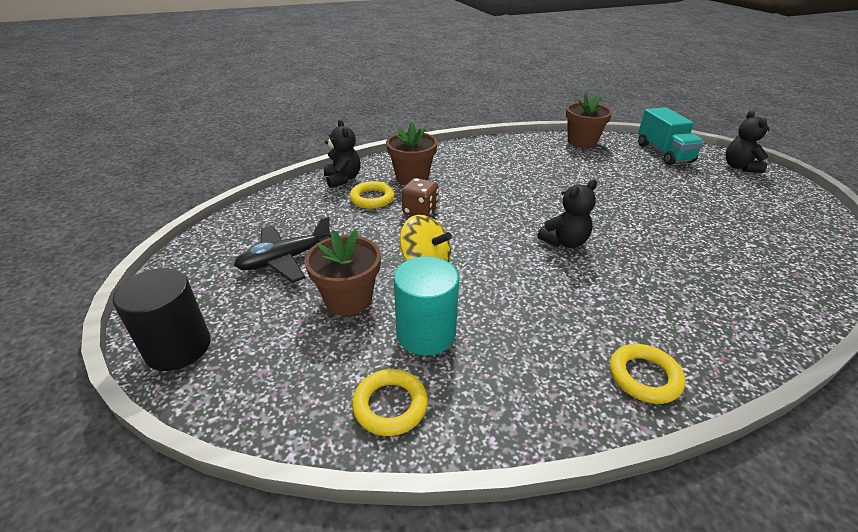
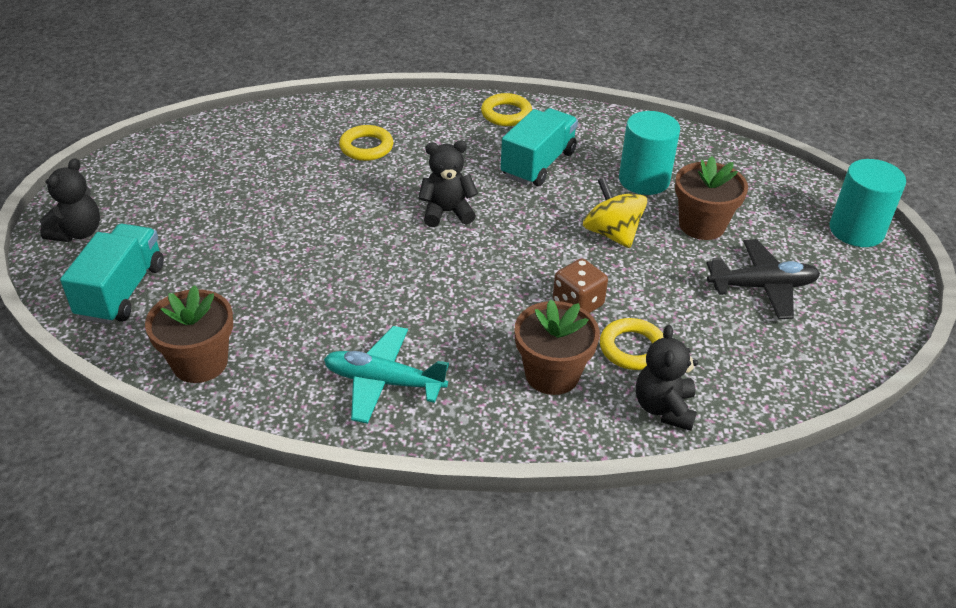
camera: 155 degrees left, 5 degrees up
black cylinder [113,268,211,371] -> turquoise cylinder [830,159,906,247]
yellow ring [352,369,428,436] -> yellow ring moved to [339,125,393,161]
none -> turquoise plane [324,326,449,424]
none -> turquoise truck [501,108,578,186]

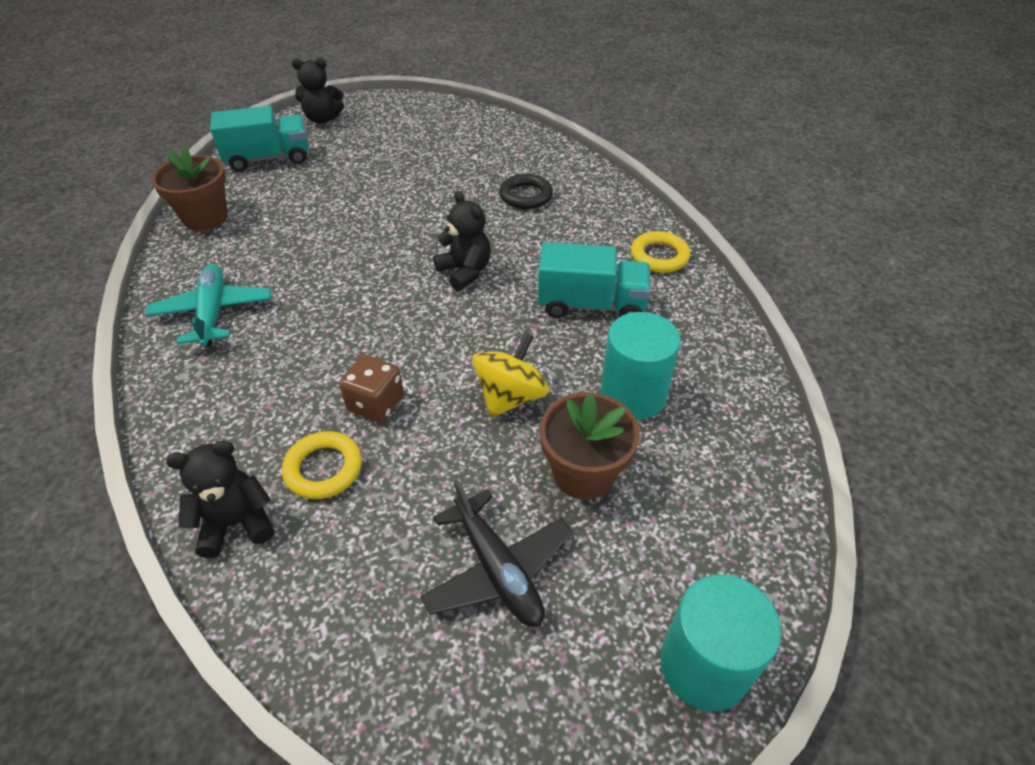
camera: 65 degrees right, 5 degrees up
yellow ring [339,125,393,161] -> black ring [500,174,553,209]
brown flower pot [514,299,600,395] -> none

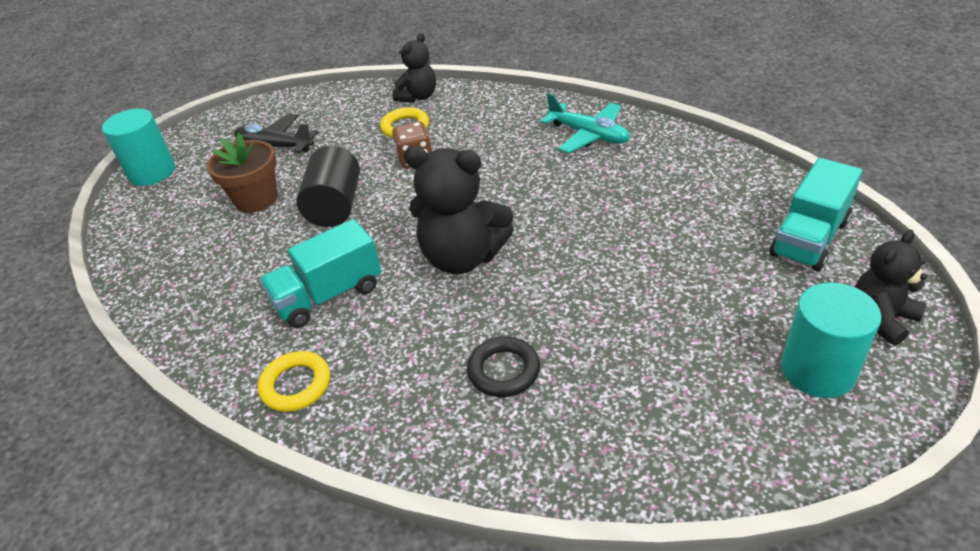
camera: 145 degrees right, 5 degrees down
brown flower pot [151,146,228,231] -> none
black teddy bear [433,191,491,291] -> black teddy bear [403,146,514,274], size x1.65
yellow spinning top [472,332,550,418] -> black cylinder [296,146,360,227]
turquoise cylinder [600,312,681,420] -> turquoise cylinder moved to [781,282,882,398]

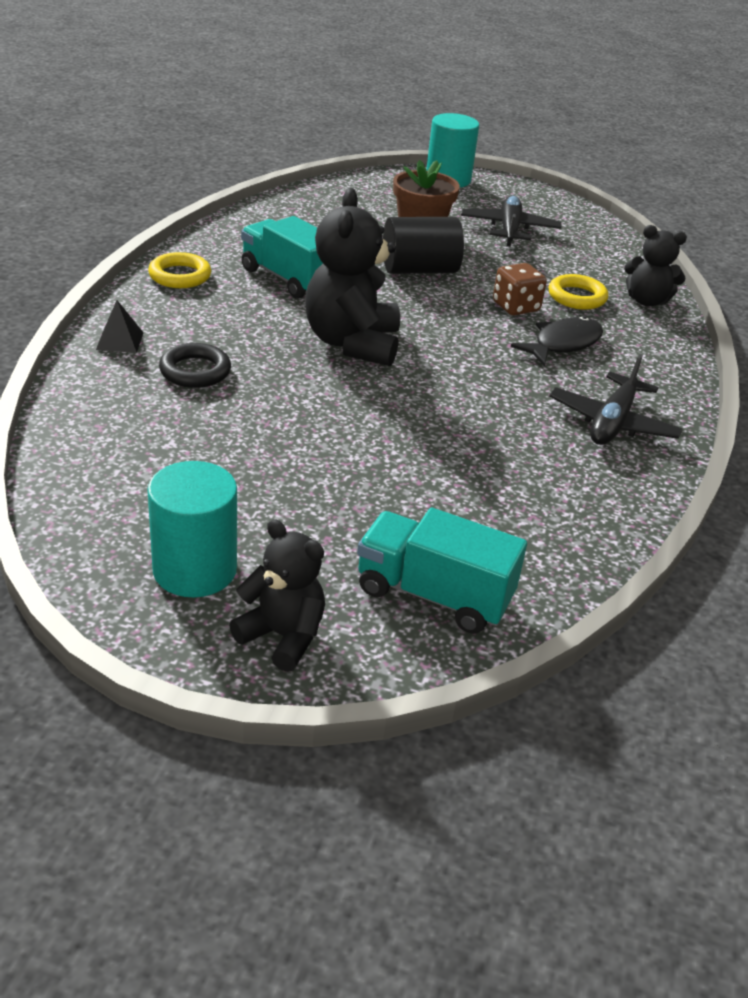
camera: 70 degrees right, 5 degrees down
turquoise plane [540,93,630,154] -> black plane [549,354,683,445]
none -> black pyramid [96,300,144,353]
none -> black fish [511,316,603,366]

